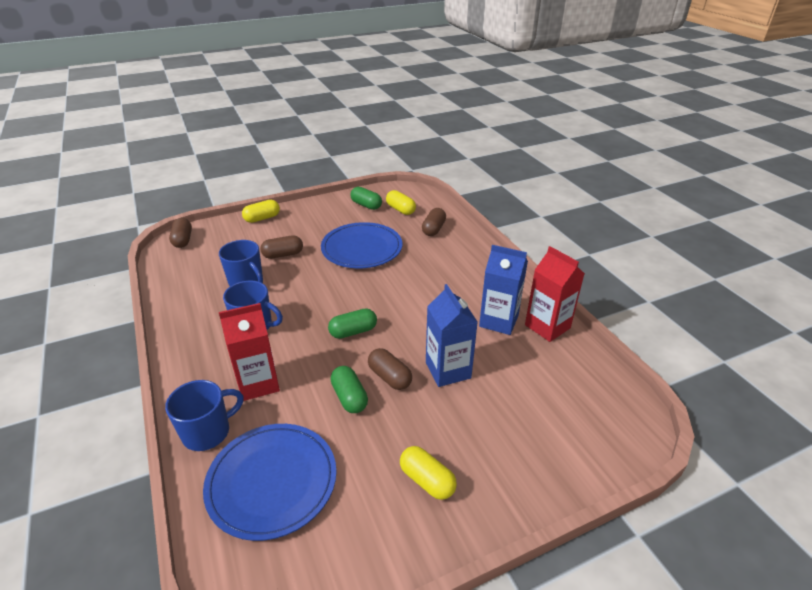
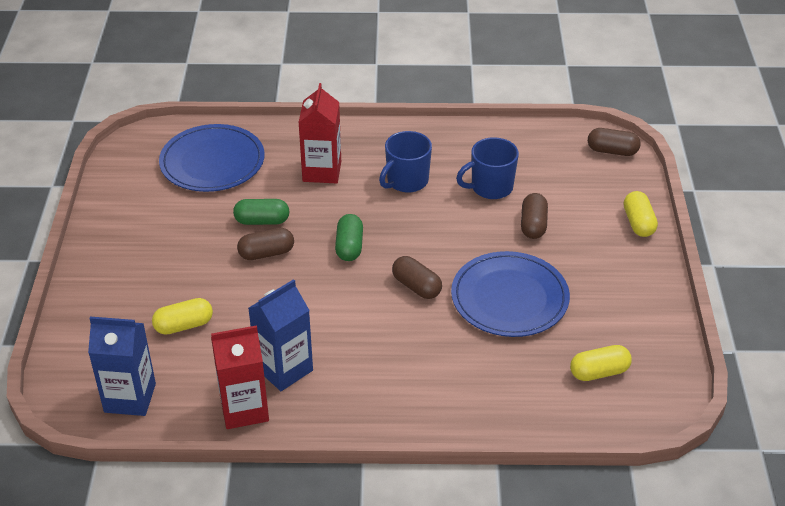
camera: 115 degrees right, 5 degrees up
blue mug [165,380,244,451] -> none
green capsule [351,187,382,210] -> none
yellow capsule [400,446,457,500] -> yellow capsule moved to [152,298,213,335]
brown capsule [422,208,446,236] -> brown capsule moved to [392,256,442,299]
blue carton [426,284,478,387] -> blue carton moved to [88,317,156,416]

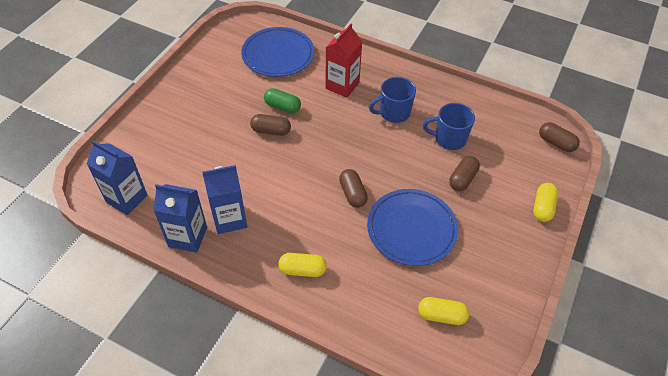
camera: 25 degrees right, 10 degrees up
yellow capsule [152,298,213,335] -> yellow capsule moved to [279,253,327,277]
red carton [211,325,269,429] -> blue carton [153,184,207,253]
green capsule [335,214,363,261] -> none

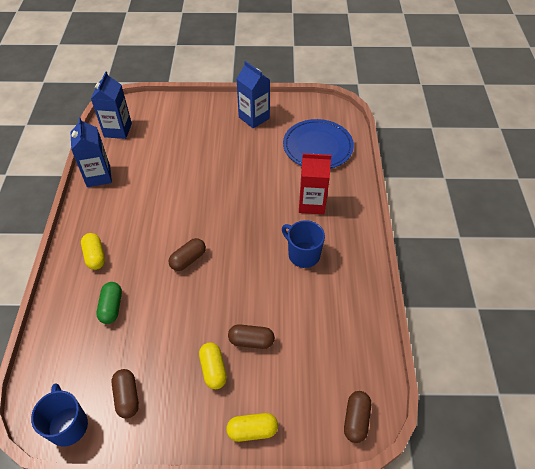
camera: 65 degrees right, 0 degrees up
blue carton [202,165,247,234] -> blue carton moved to [236,61,270,129]
brown capsule [250,114,291,136] -> brown capsule moved to [111,369,139,419]
green capsule [264,88,301,113] -> green capsule moved to [97,282,122,324]
blue plate [367,189,458,266] -> none
yellow capsule [418,297,469,325] -> yellow capsule moved to [199,342,227,389]
blue mug [423,103,475,150] -> blue mug moved to [31,383,88,447]

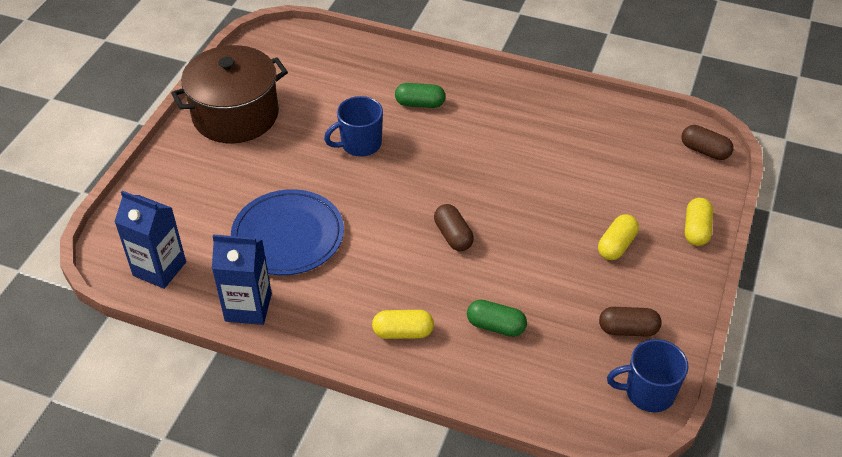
camera: 70 degrees left, 5 degrees down
yellow capsule [199,342,227,389] -> yellow capsule turned 60 degrees counterclockwise [598,214,639,260]
brown capsule [228,324,275,349] -> none
blue carton [236,61,270,129] -> brown pot [171,45,288,143]
blue mug [282,220,325,268] -> blue mug moved to [324,96,383,157]
blue plate [283,119,354,169] -> blue plate moved to [231,189,344,275]
red carton [299,153,331,214] -> green capsule [395,83,445,108]

